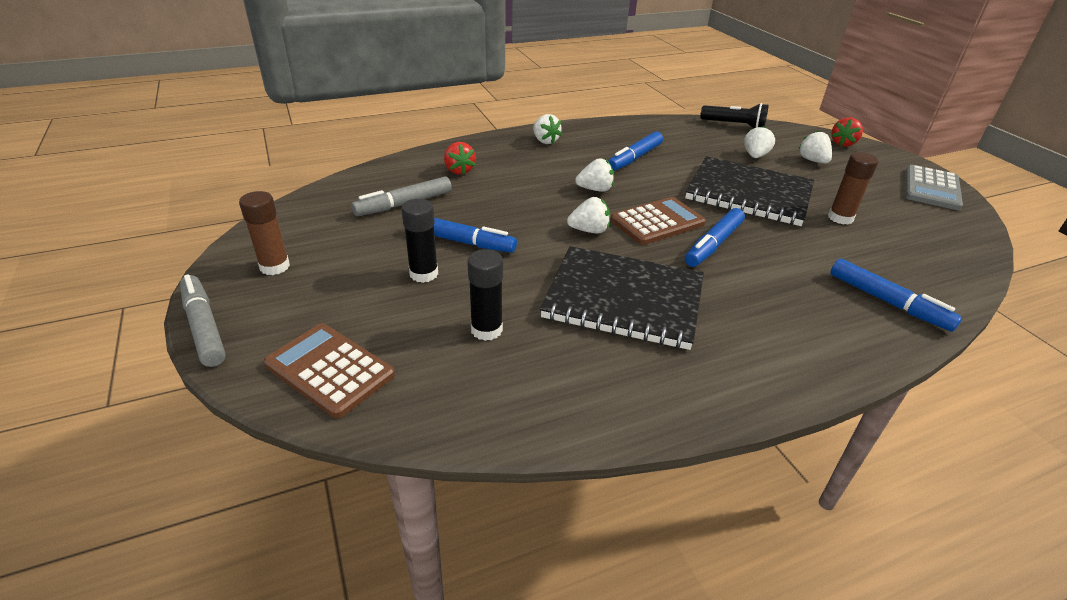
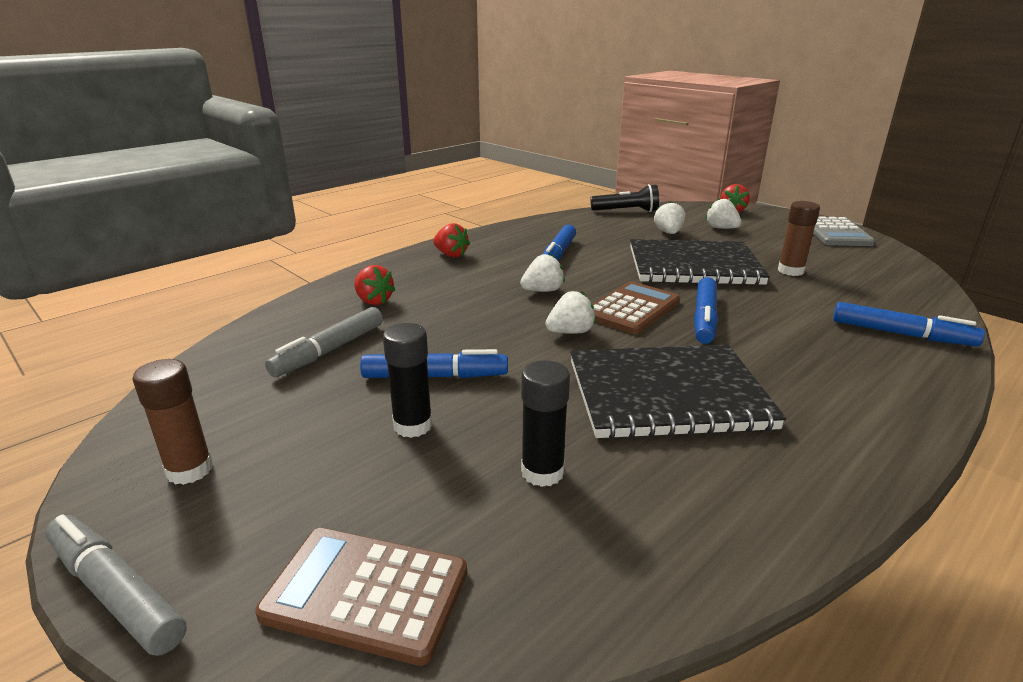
camera: 20 degrees left, 10 degrees down
white strawberry [533,114,562,144] -> red strawberry [433,223,470,258]

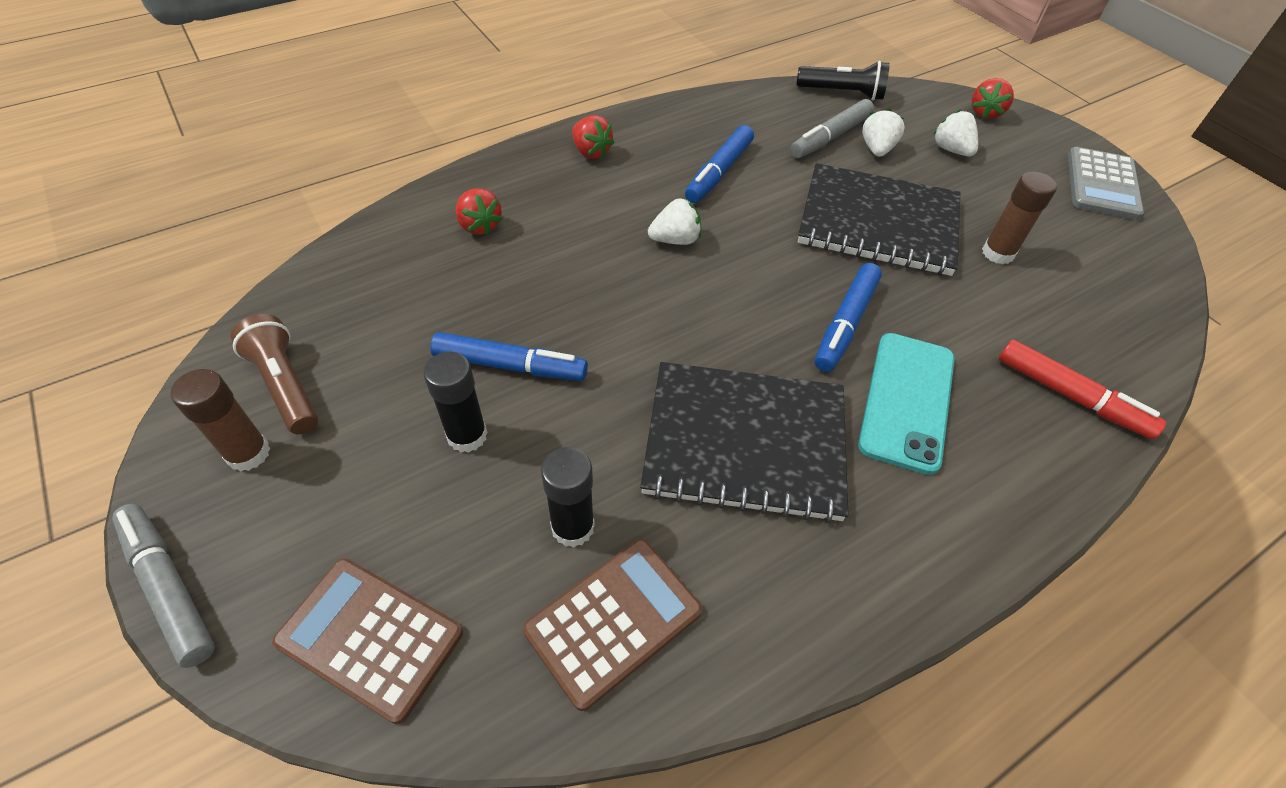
camera: 10 degrees right, 25 degrees up
grey marker [265,307,383,377] -> grey marker moved to [790,99,874,158]
white strawberry [545,291,596,334] -> none
brown calculator [593,281,680,334] -> brown calculator moved to [523,539,702,711]
blue marker [833,302,985,346] -> red marker [999,339,1166,439]
none -> brown flashlight [231,314,318,434]
none -> turquoise phone [858,333,955,475]

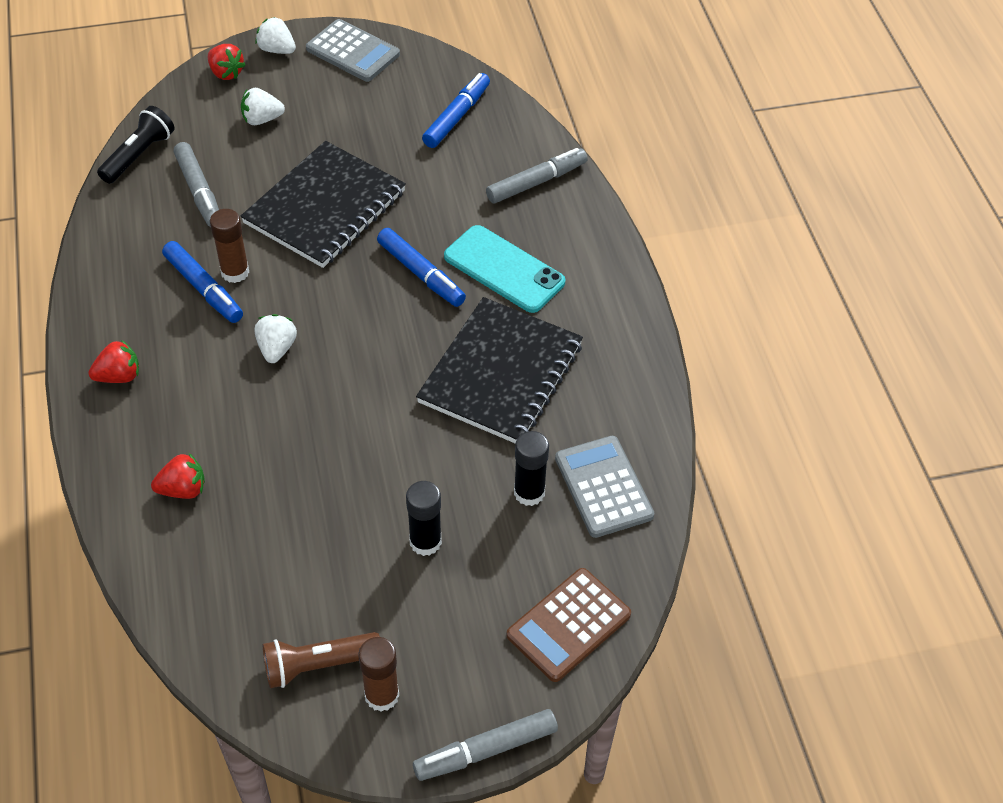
camera: 70 degrees left, 0 degrees up
blue marker [430,332,588,381] -> blue marker moved to [422,73,490,148]
brown calculator [523,539,702,711] -> grey calculator [555,436,654,538]
white strawberry [862,109,905,157] -> white strawberry moved to [256,17,296,54]
brown glue stick [982,171,1057,264] -> brown glue stick moved to [210,209,249,283]
red marker [999,339,1166,439] -> grey marker [486,148,588,203]

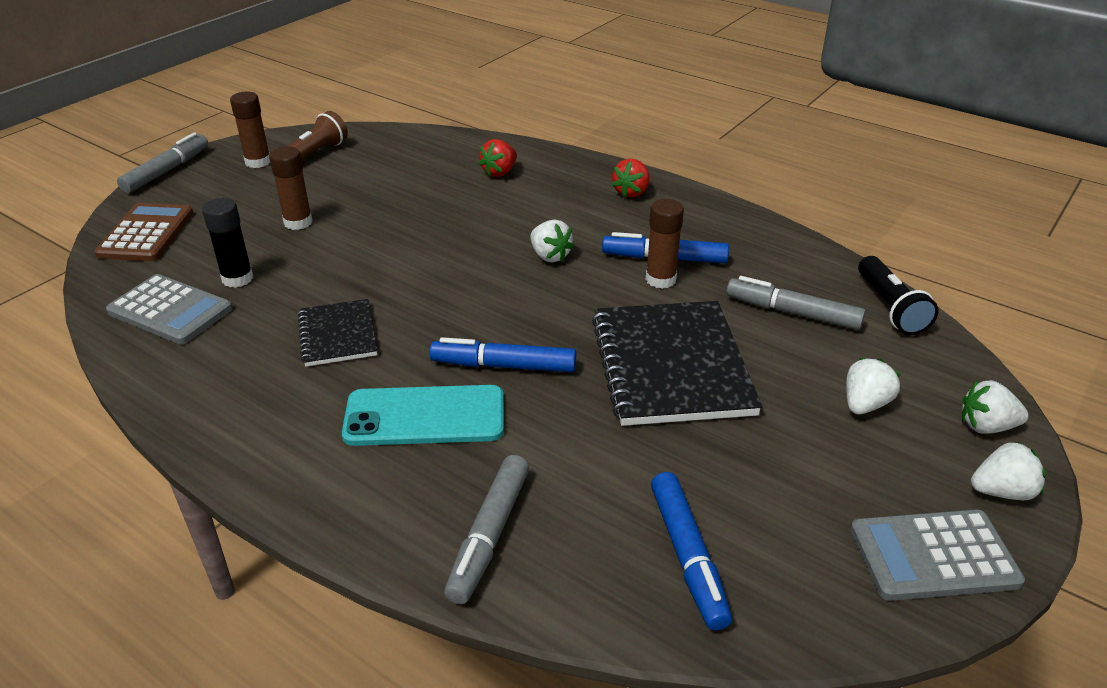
camera: 140 degrees right, 15 degrees down
red strawberry [208,44,246,80] -> white strawberry [962,380,1029,434]
black glue stick [406,481,442,556] -> brown glue stick [269,146,313,230]
black notebook [416,297,583,444] -> black notebook [298,299,377,367], size x0.55

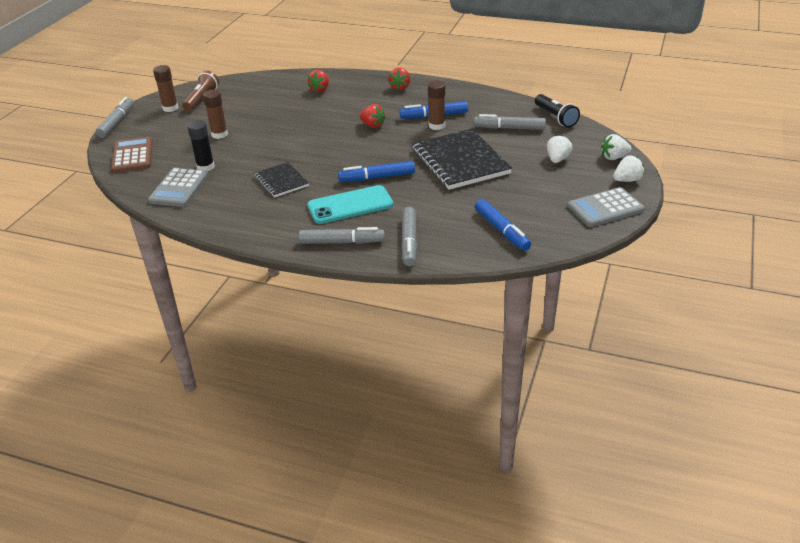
camera: 15 degrees left, 0 degrees up
grey calculator [106,274,232,344] -> grey calculator turned 90 degrees clockwise [148,168,208,207]
white strawberry [530,220,574,263] -> red strawberry [359,104,386,128]
none -> grey marker [299,227,385,244]

